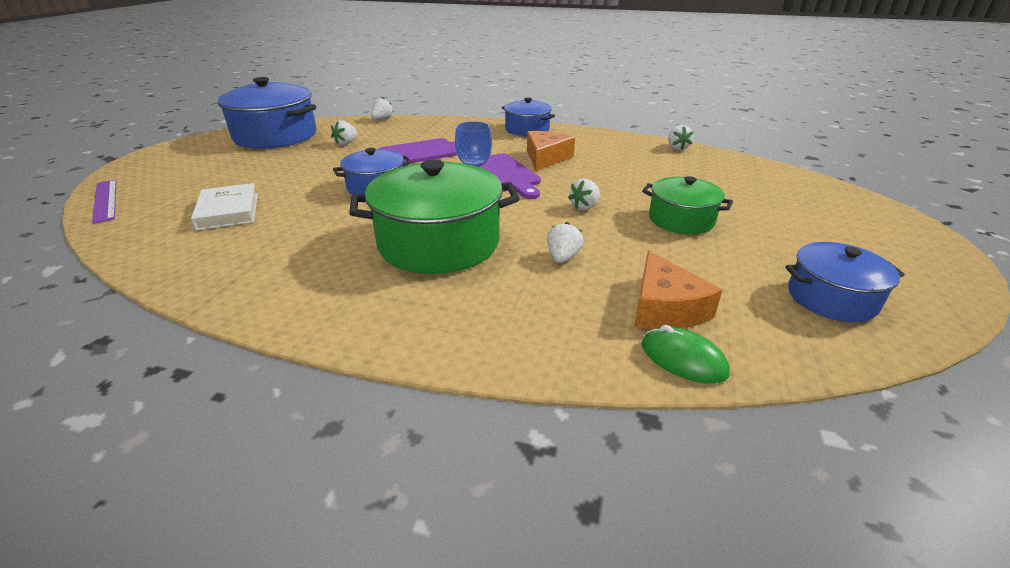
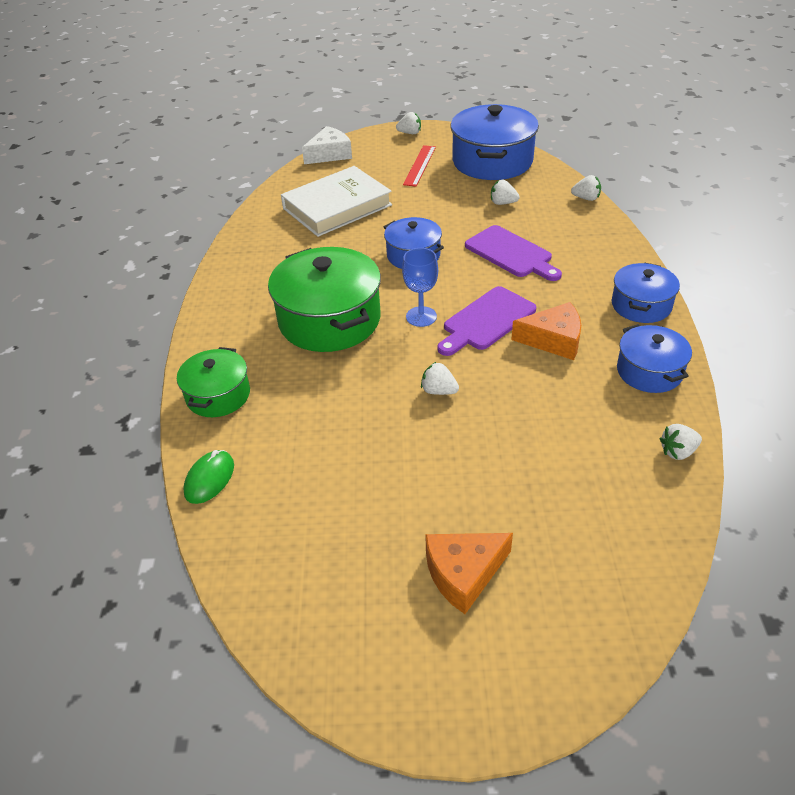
camera: 75 degrees right, 10 degrees up
purple ruler [92,180,117,224] -> white cheese [302,126,352,164]
white book [191,183,258,230] -> white book [281,166,392,237], size x1.65
white strawberry [547,222,584,263] -> white strawberry moved to [396,112,421,134]
orange cheese [634,250,723,329] -> orange cheese moved to [425,533,513,614]
green pot [642,176,733,234] -> green pot moved to [177,347,250,417]
blue pot [785,242,905,322] -> blue pot moved to [617,324,692,393]
none -> red ruler [403,145,436,187]

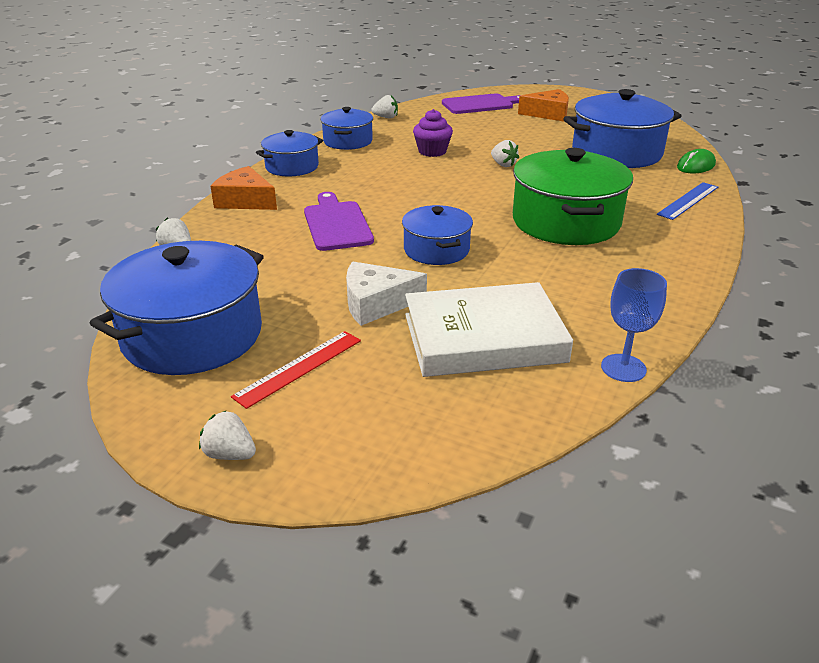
camera: 155 degrees left, 10 degrees down
green pot [177,347,250,417] -> blue ruler [657,182,718,220]
white cheese [302,126,352,164] -> white cheese moved to [346,262,427,326]
blue goblet [402,248,438,327] -> blue goblet moved to [601,268,667,382]
purple cutting board [437,286,537,356] -> purple cutting board moved to [442,93,520,114]
white strawberry [491,180,520,205] -> none
orange cheese [511,302,581,360] -> orange cheese moved to [210,166,277,210]
none -> purple cupcake [413,109,453,157]
none -> blue pot [563,89,681,168]

